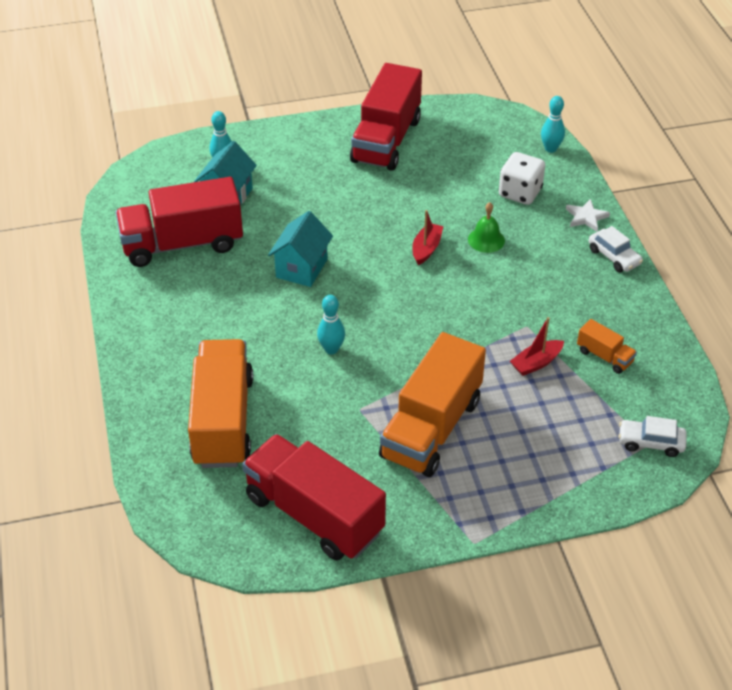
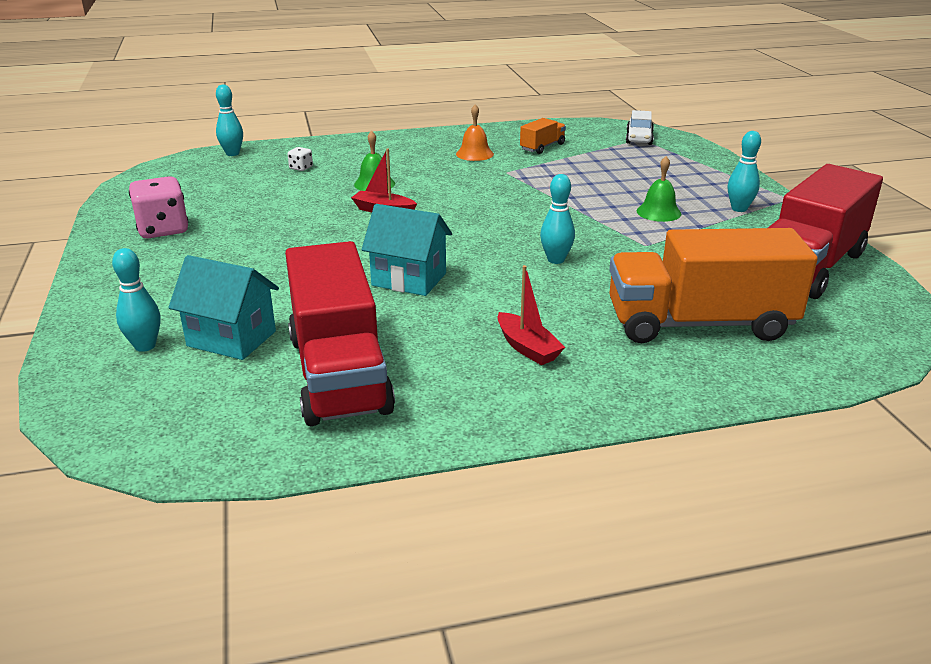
camera: 90 degrees left, 15 degrees down
red truck [350,63,422,171] -> pink dice [129,176,188,238]
orange truck [379,332,486,477] -> green bell [637,156,681,222]
white dice [499,152,545,205] -> white dice [288,147,313,171], size x0.46
red boat [510,317,564,376] -> red boat moved to [498,265,565,365]
white star [566,199,610,232] -> none
white car [589,226,643,272] -> none
none -> orange bell [456,104,494,161]
none -> turquoise bowling pin [728,131,761,212]

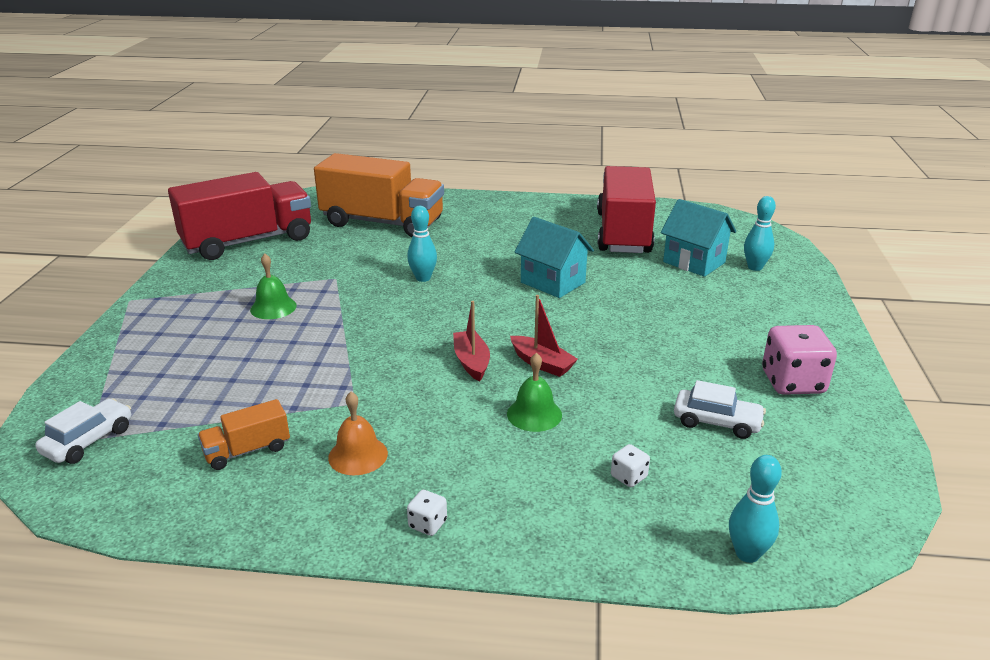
camera: 160 degrees left, 0 degrees up
red boat [498,265,565,365] -> red boat moved to [453,301,490,382]
turquoise bowling pin [728,131,761,212] -> none
none -> white dice [407,490,447,536]
none -> white car [674,380,766,439]

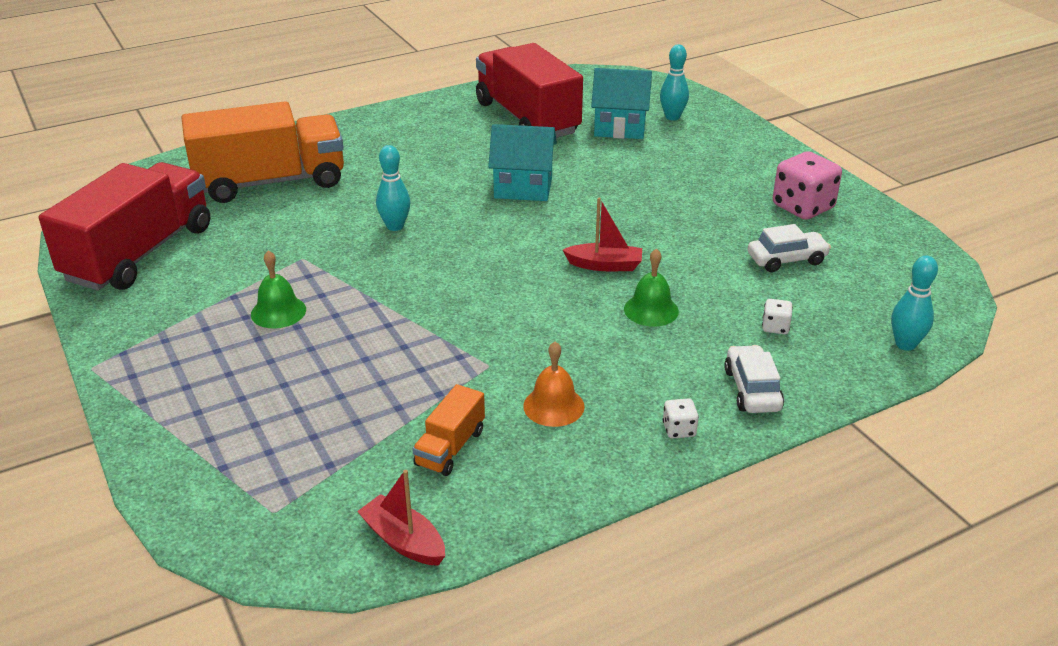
camera: 35 degrees left, 5 degrees up
white car [36,399,131,464] -> white car moved to [724,345,784,413]
red boat [453,301,490,382] -> red boat moved to [357,470,445,566]

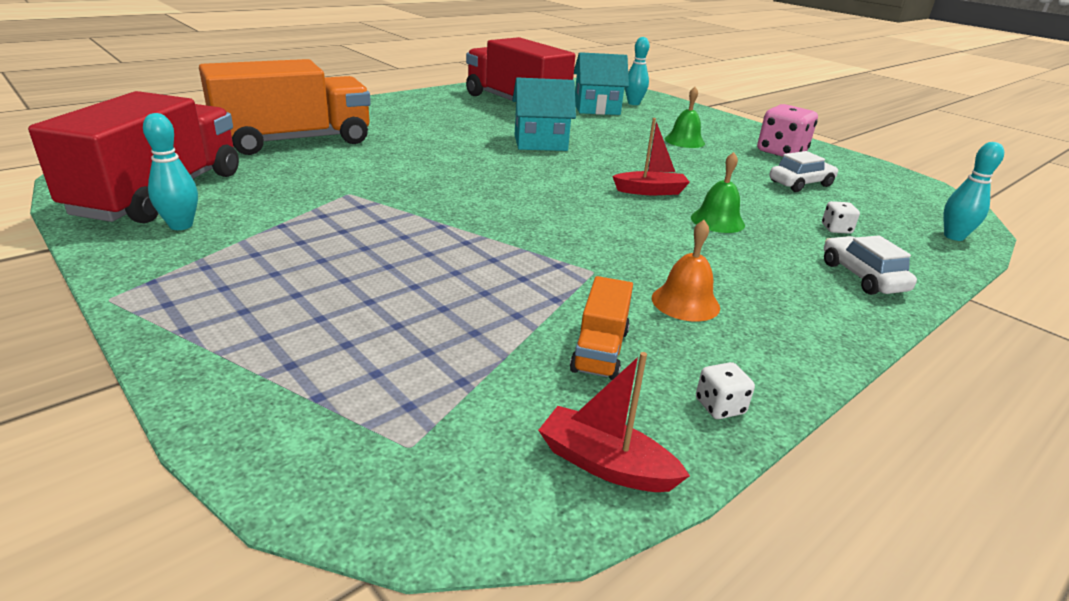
camera: 15 degrees left, 5 degrees down
green bell [251,250,306,328] -> green bell moved to [665,87,705,148]
turquoise bowling pin [376,145,410,231] -> turquoise bowling pin moved to [143,113,198,230]
white dice [663,398,699,439] -> white dice moved to [696,362,755,419]

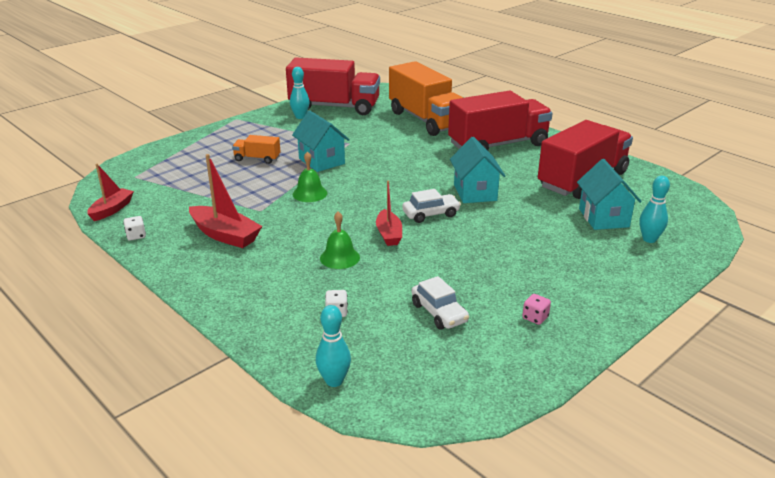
camera: 90 degrees right, 0 degrees up
orange truck [570,276,633,380] -> orange truck moved to [232,135,280,164]
orange bell [652,220,720,322] -> red boat [189,154,263,248]
green bell [665,87,705,148] -> green bell moved to [293,151,327,202]
pink dice [757,104,818,157] -> pink dice [522,294,551,325], size x0.46
white car [824,235,917,295] -> white car moved to [402,189,461,223]
none -> turquoise house [292,111,350,172]
none -> red truck [448,91,553,150]

